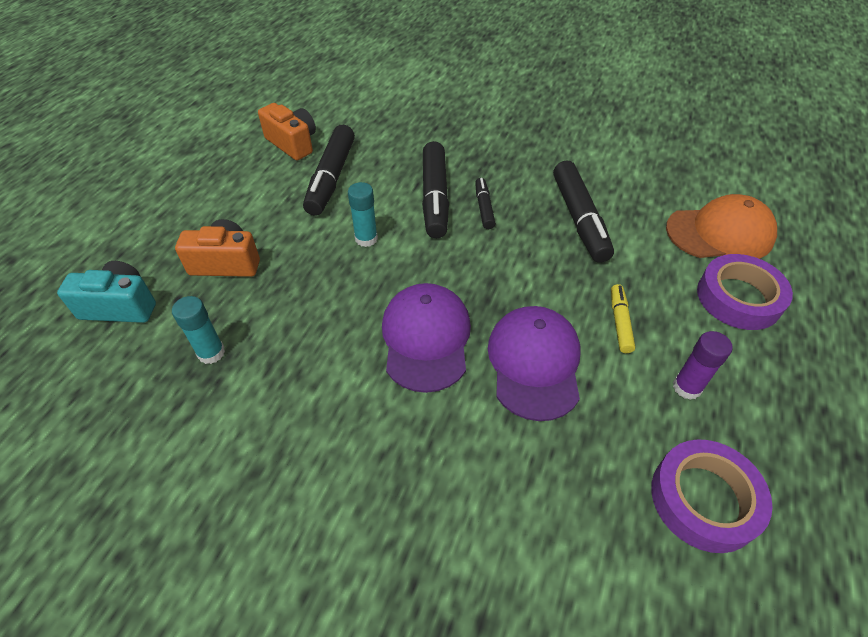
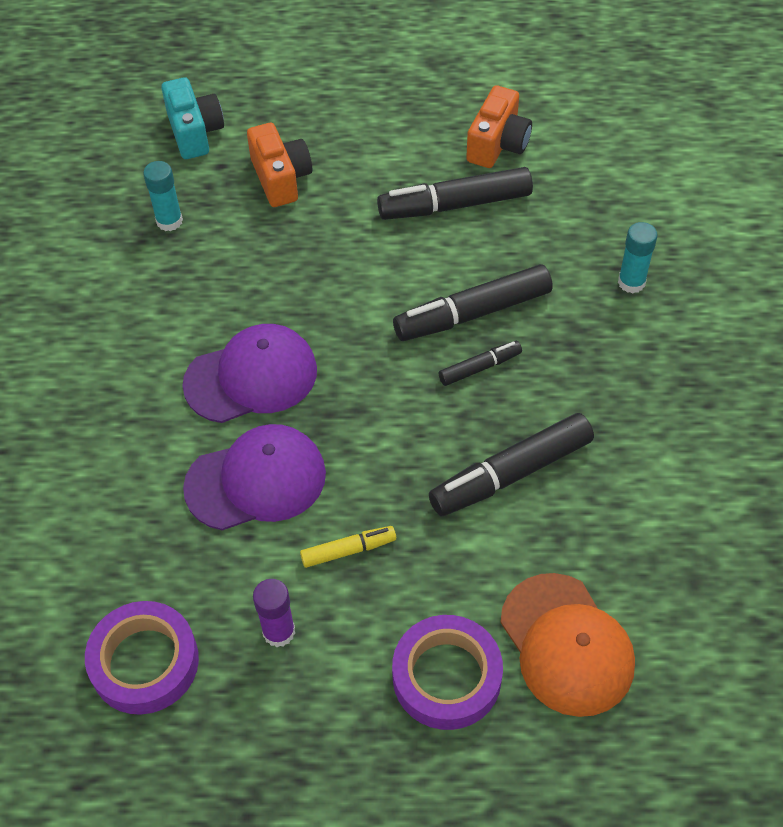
camera: 70 degrees right, 5 degrees up
turquoise glue stick [348,182,378,247] -> turquoise glue stick moved to [618,222,658,293]

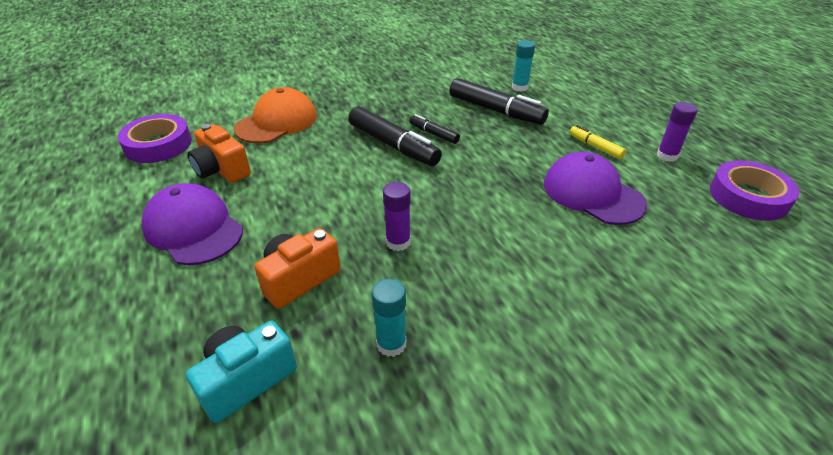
camera: 115 degrees left, 15 degrees down
purple cap [183,324,317,423] -> purple cap moved to [142,183,243,265]
black marker [377,167,533,220] -> none
purple tape [392,615,503,730] -> purple tape moved to [118,114,192,163]
orange camera [466,85,532,168] -> orange camera turned 135 degrees counterclockwise [187,124,251,183]
orange cap [500,573,635,717] -> orange cap moved to [234,87,317,143]
turquoise glue stick [618,222,658,293] -> turquoise glue stick moved to [512,40,535,91]
none -> purple glue stick [383,182,411,251]

